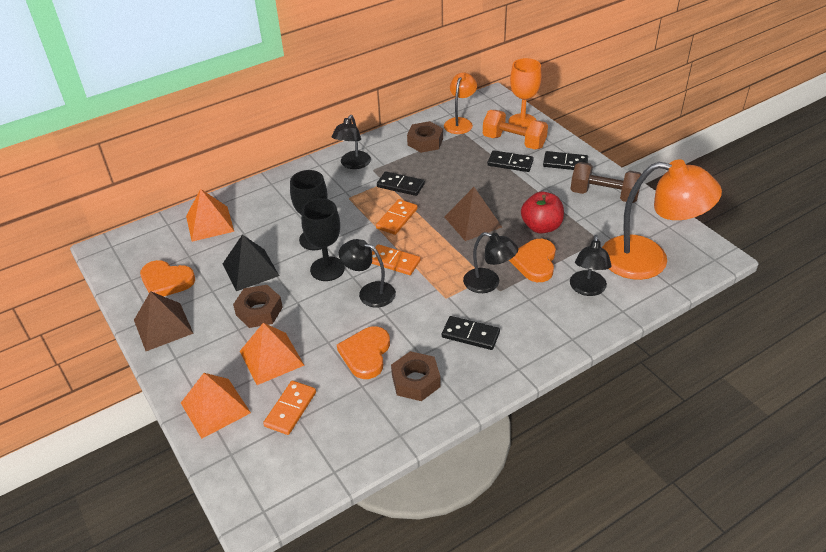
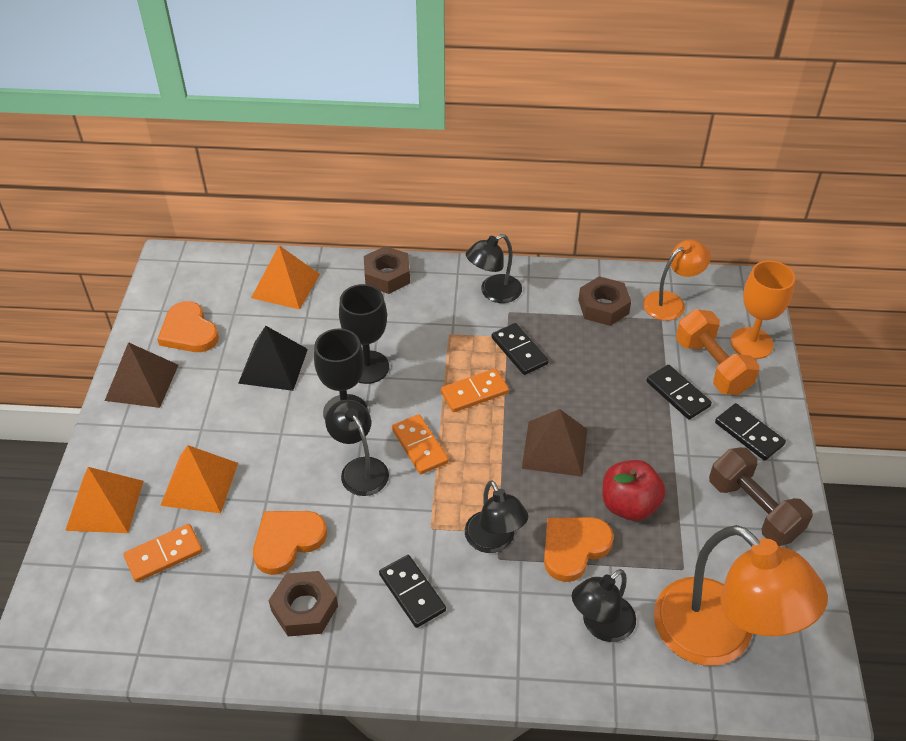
camera: 35 degrees right, 5 degrees up
brown nut [233,285,283,328] -> brown nut moved to [364,246,410,294]

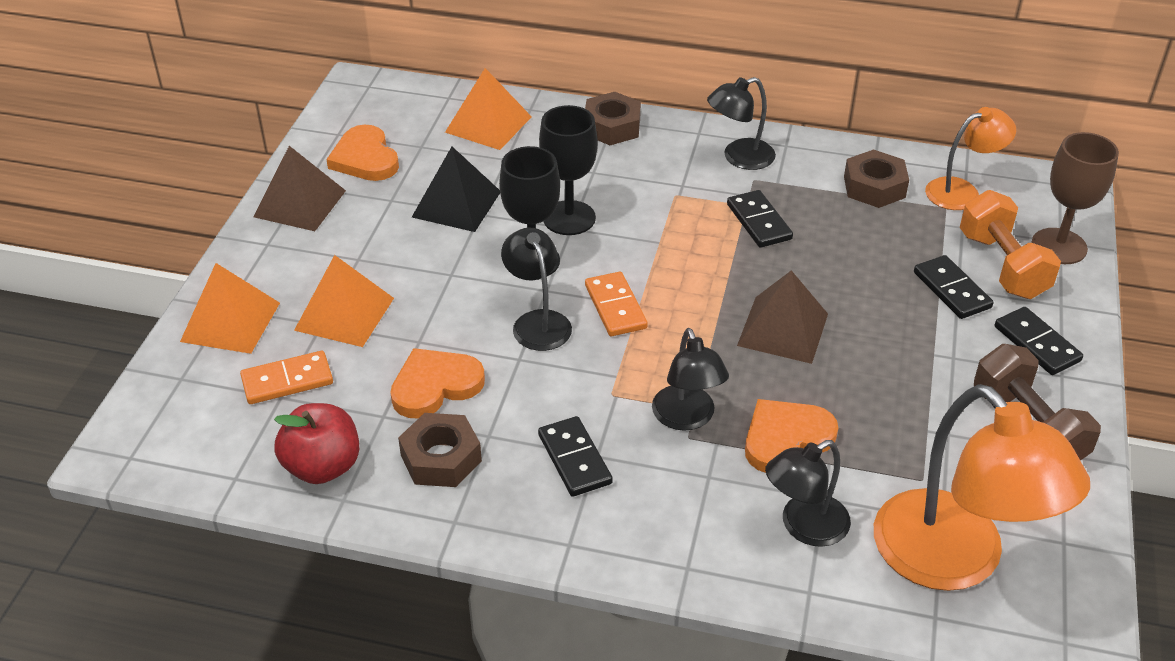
camera: 10 degrees right, 5 degrees down
orange domino [441,369,509,412] -> none
red apple [602,460,665,521] -> red apple moved to [274,403,359,484]
orange goblet [731,261,795,359] -> brown goblet [1032,132,1119,264]

